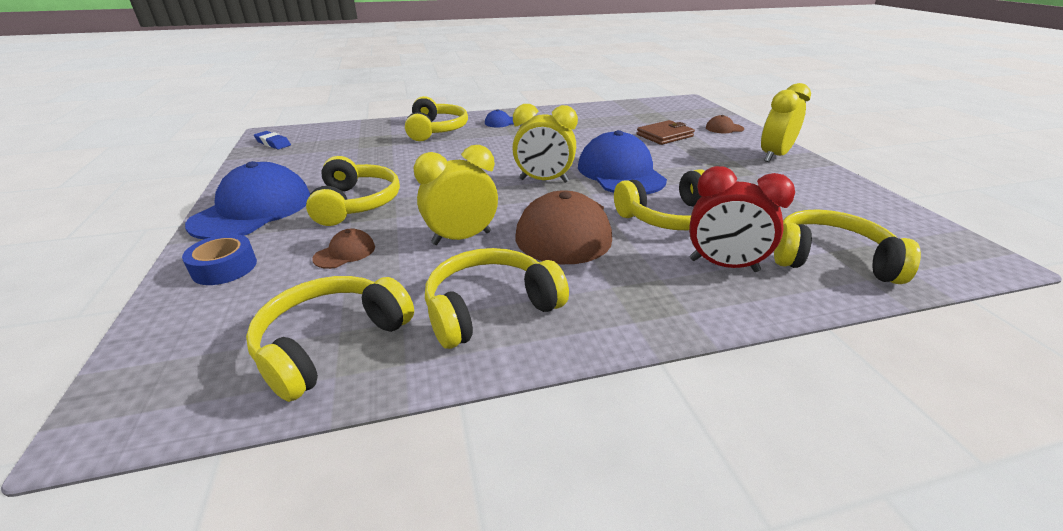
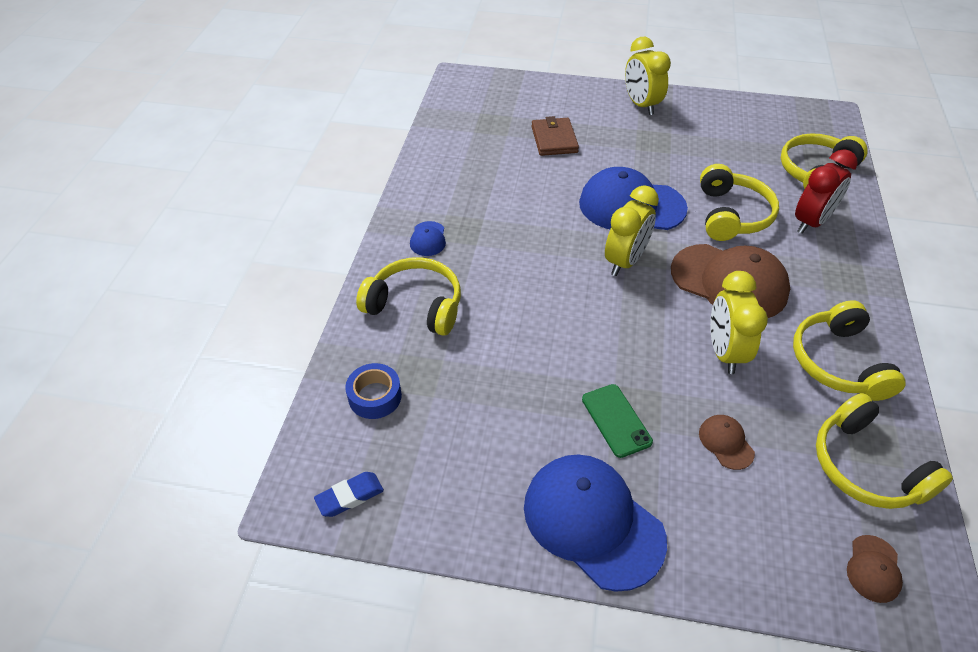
camera: 65 degrees left, 15 degrees up
blue tape [182,234,257,285] -> blue tape moved to [345,363,402,419]
yellow headphones [306,156,400,226] -> green phone [582,384,653,458]
brown cap [706,115,744,133] -> brown cap moved to [847,535,903,603]

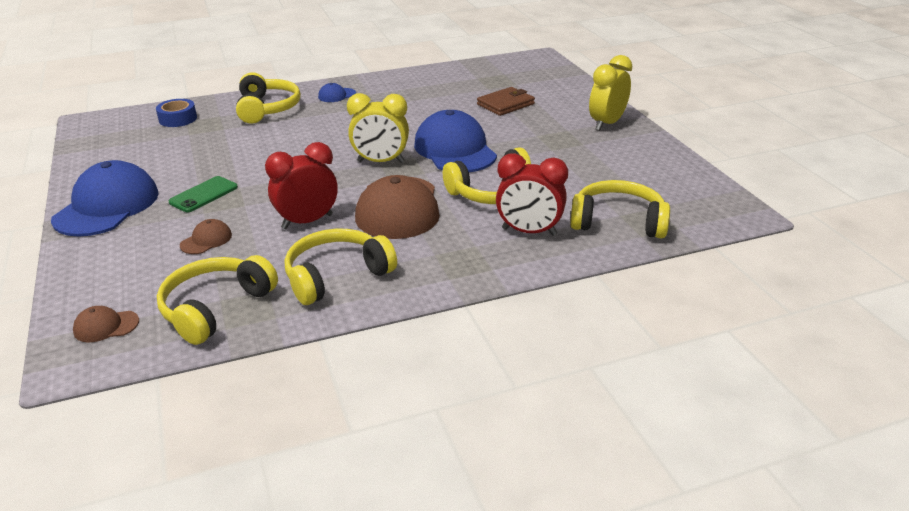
camera: 60 degrees right, 15 degrees down
blue eraser [314,472,384,517] -> none
yellow clock [710,271,768,374] -> red clock [265,142,338,229]

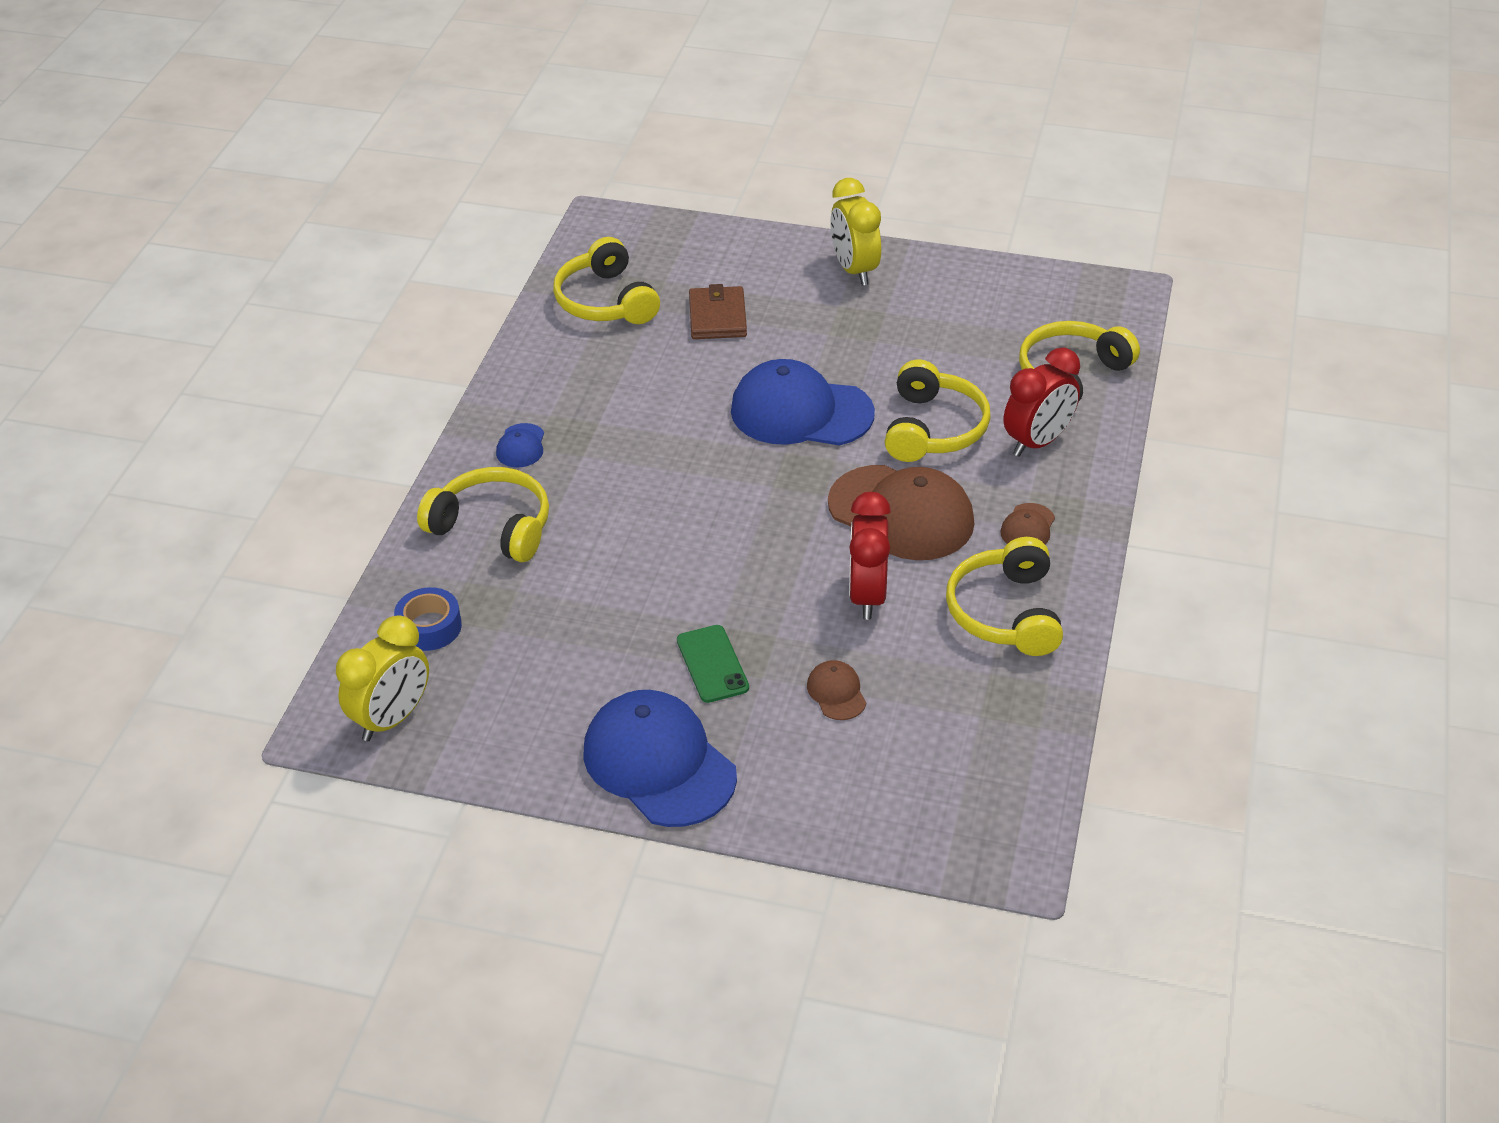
camera: 55 degrees left, 10 degrees up
brown cap [73,306,139,342] -> brown cap moved to [1000,503,1055,544]
yellow headphones [157,255,278,345] -> yellow headphones moved to [553,237,660,324]
yellow clock [347,93,409,163] -> yellow clock moved to [336,615,429,741]

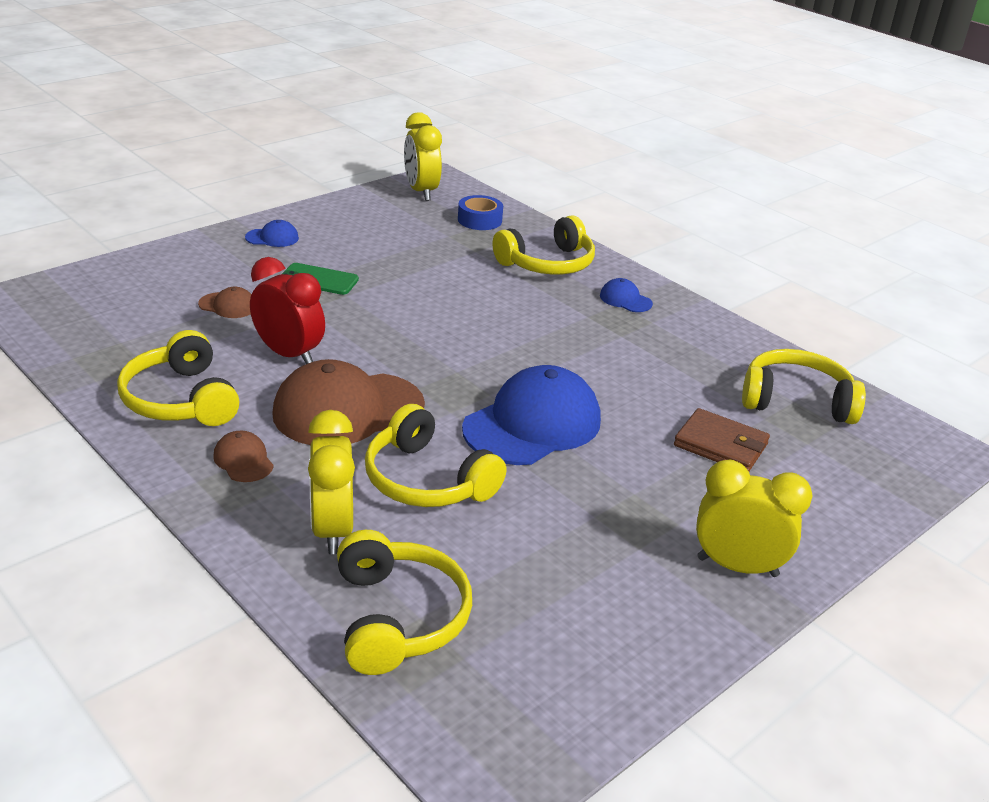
camera: 120 degrees right, 10 degrees down
blue cap [583,690,737,827] -> blue cap [245,220,299,247], size x0.44
yellow headphones [946,537,1063,656] -> yellow headphones turned 150 degrees counterclockwise [117,330,239,426]
red clock [1004,348,1080,457] -> yellow clock [308,410,355,554]

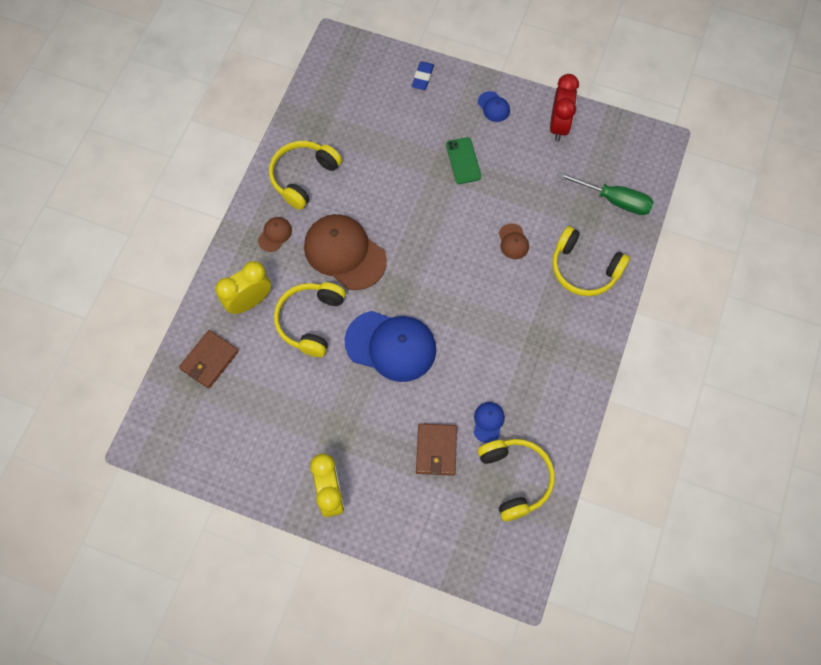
camera: 65 degrees right, 35 degrees up
brown cap [198,287,252,318] -> brown cap moved to [499,223,529,259]
red clock [250,257,325,364] -> red clock moved to [550,74,579,141]
yellow headphones [337,530,472,675] -> brown wallet [179,330,239,389]
yellow clock [404,112,442,201] -> none
blue tape [458,195,503,230] -> green screwdriver [557,172,654,215]
blue cap [600,278,653,312] -> blue cap moved to [473,402,505,443]
none -> blue eraser [412,61,434,90]

